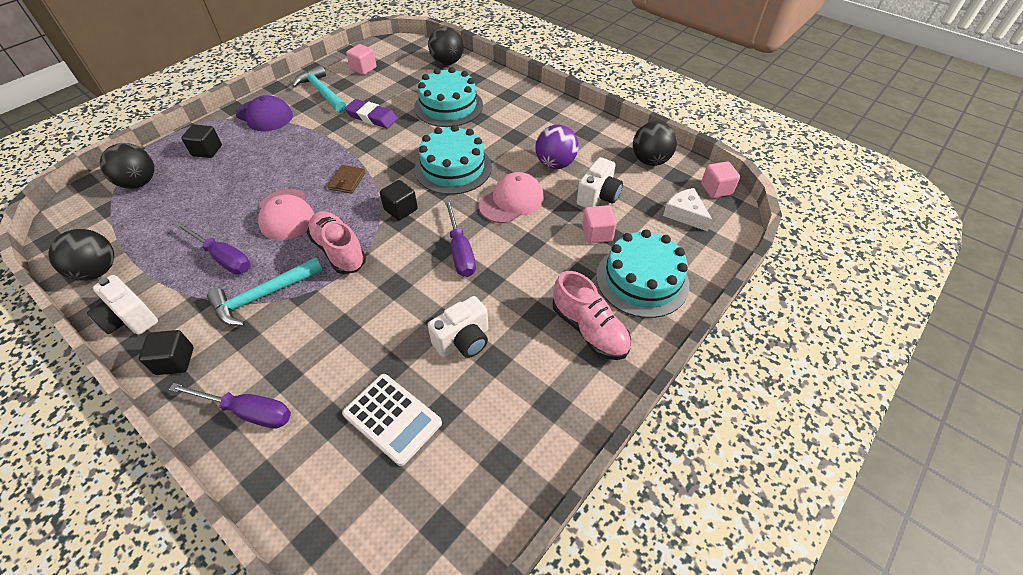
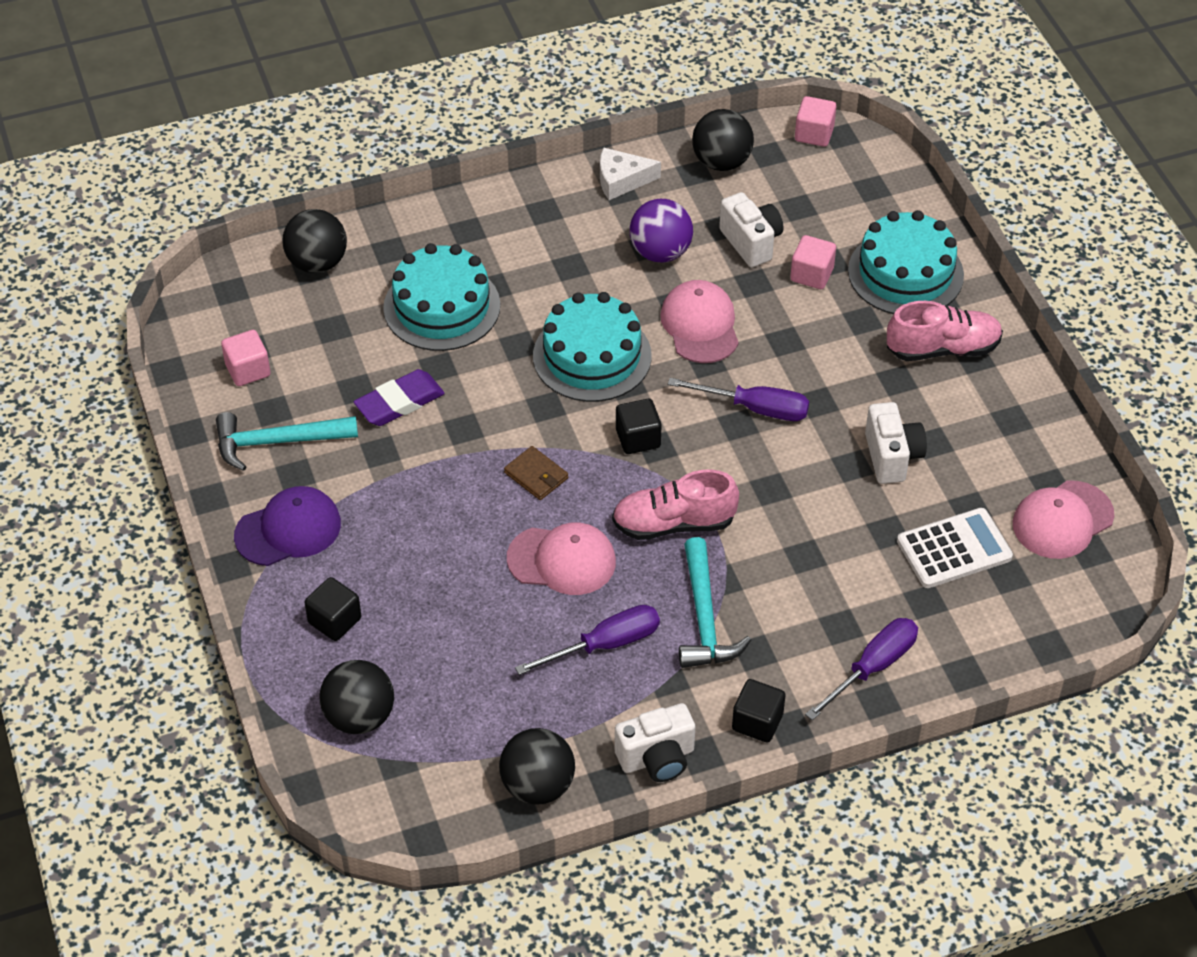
camera: 60 degrees left, 0 degrees up
white cheese [663,188,712,231] -> white cheese moved to [600,147,661,200]
none -> pink cap [1013,481,1114,559]

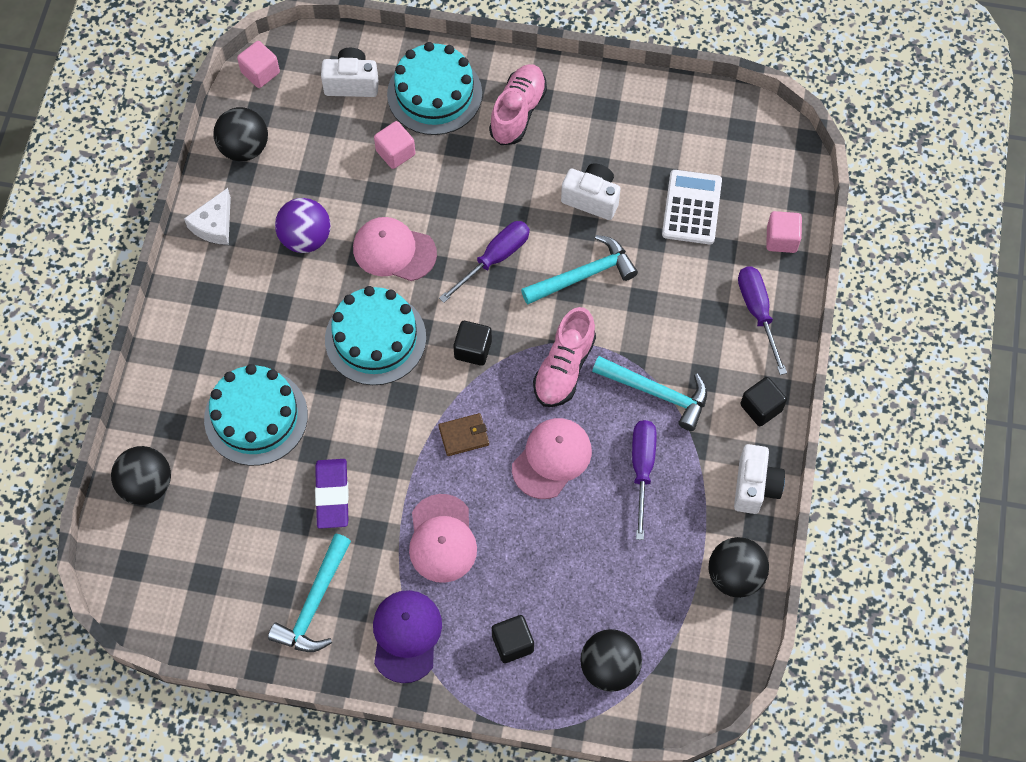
camera: 60 degrees left, 15 degrees up
pink cube [221,330,271,386] -> pink cube moved to [766,211,802,253]
white camera [719,192,783,267] -> white camera moved to [321,48,379,97]
pink cap [1013,481,1114,559] -> pink cap moved to [409,494,477,583]
none -> turquoise hammer [521,235,638,304]

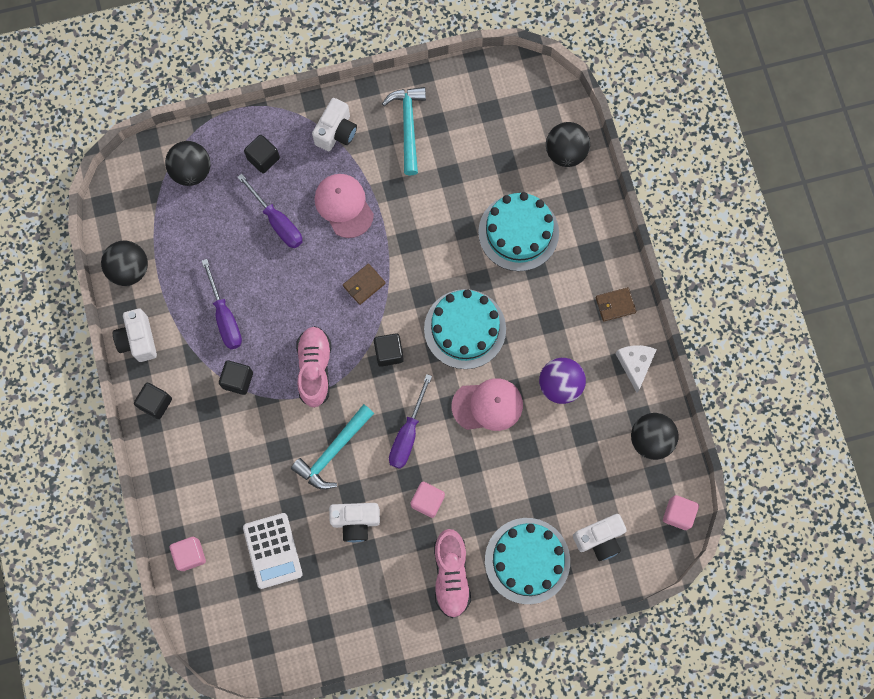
camera: 155 degrees right, 10 degrees up
purple eraser [315,459,349,529] -> none
purple cap [373,590,442,683] -> white camera [312,98,357,151]
pink cube [374,121,415,169] -> pink cube moved to [410,482,445,518]
pink cap [512,418,592,499] -> none
turquoise hammer [592,356,707,431] -> black cube [219,361,253,395]
purple screwdriver [738,266,787,375] -> purple screwdriver moved to [237,174,302,248]
none -> brown wallet [596,287,636,322]

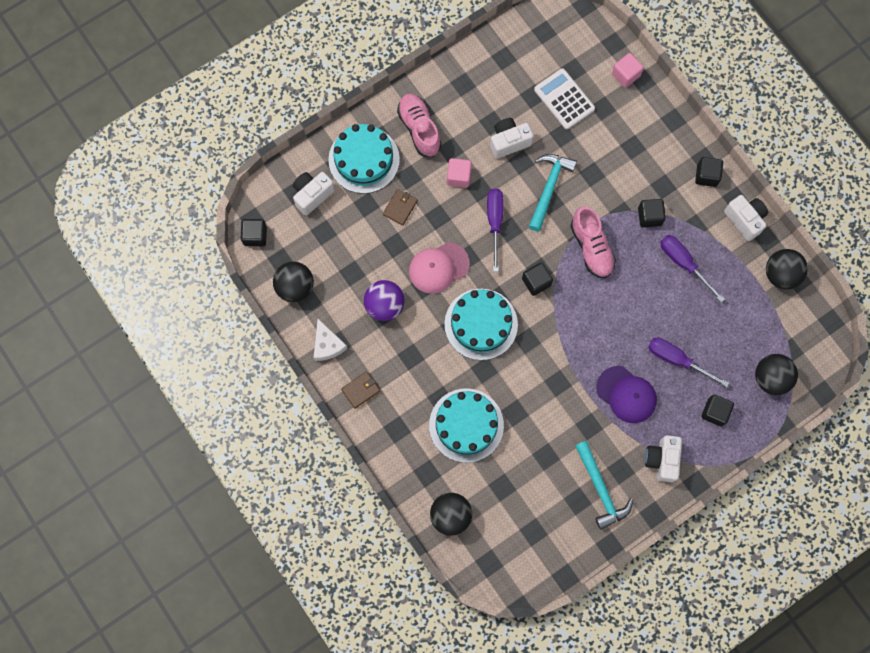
camera: 160 degrees right, 0 degrees up
pink cap [315,174,374,238] -> purple cap [597,366,657,423]
brown wallet [343,263,386,305] -> brown wallet moved to [383,189,418,226]
pink cube [663,495,699,530] -> black cube [241,219,267,246]

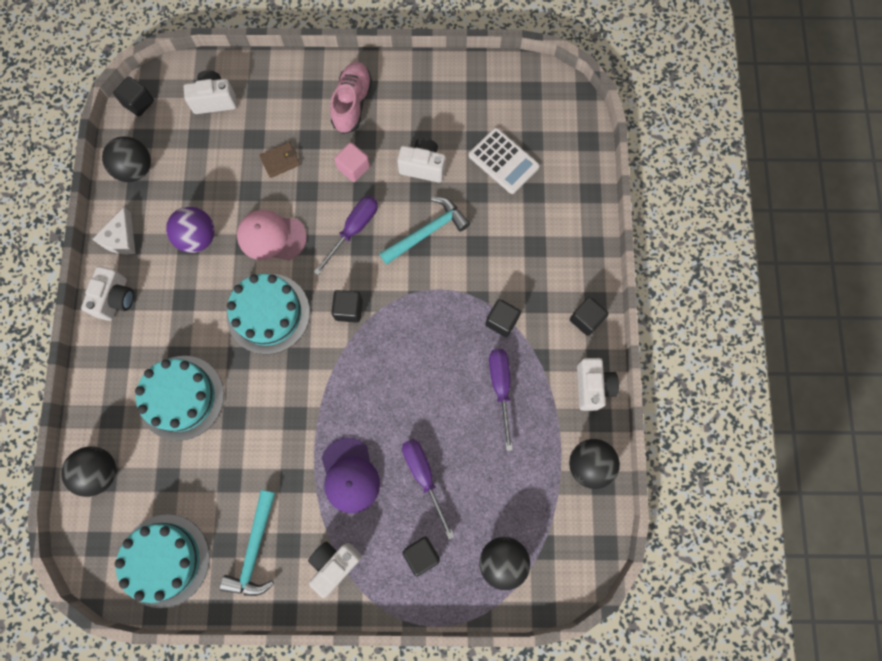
camera: 35 degrees right, 0 degrees up
turquoise cake [328,124,400,194] -> turquoise cake moved to [115,514,210,608]
brown wallet [341,371,380,409] -> white camera [81,266,134,321]
white calculator [534,68,595,129] -> white calculator turned 135 degrees clockwise [469,128,540,194]
pink shoe [570,206,616,278] -> none
pink cube [612,53,644,88] -> none

